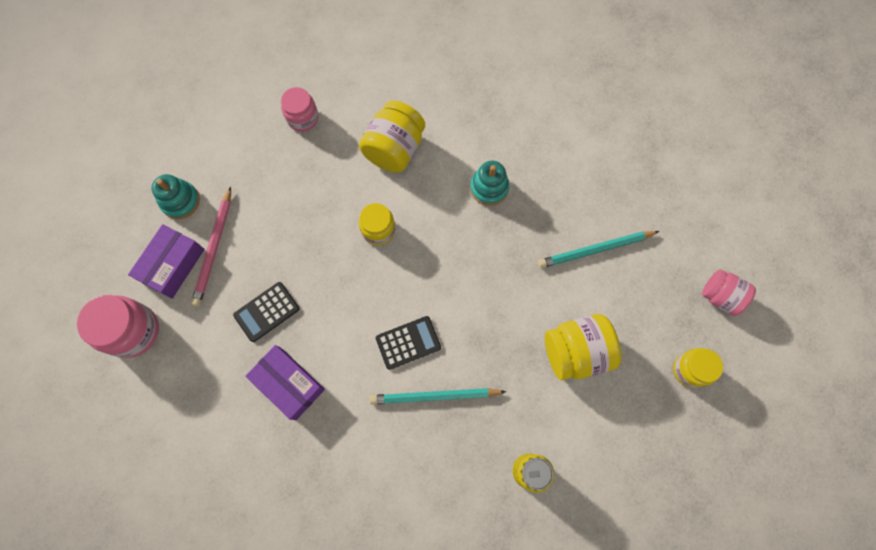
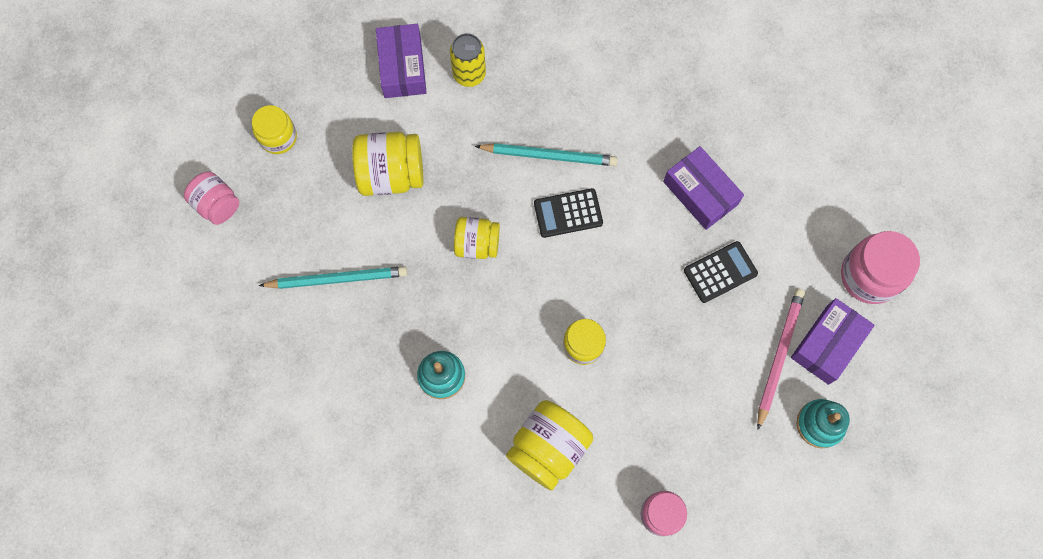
camera: 170 degrees left, 0 degrees up
none -> purple box [376,24,427,98]
none -> yellow jar [454,217,500,259]

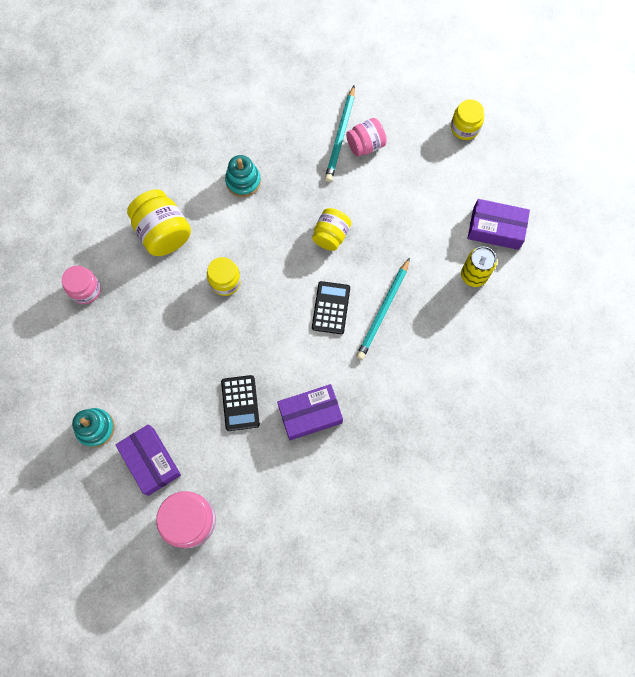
camera: 110 degrees right, 0 degrees up
pink jar [184,171,239,225] -> pink jar moved to [346,118,387,157]
yellow jar [352,132,423,196] -> none
pink pencil [757,289,805,430] -> none

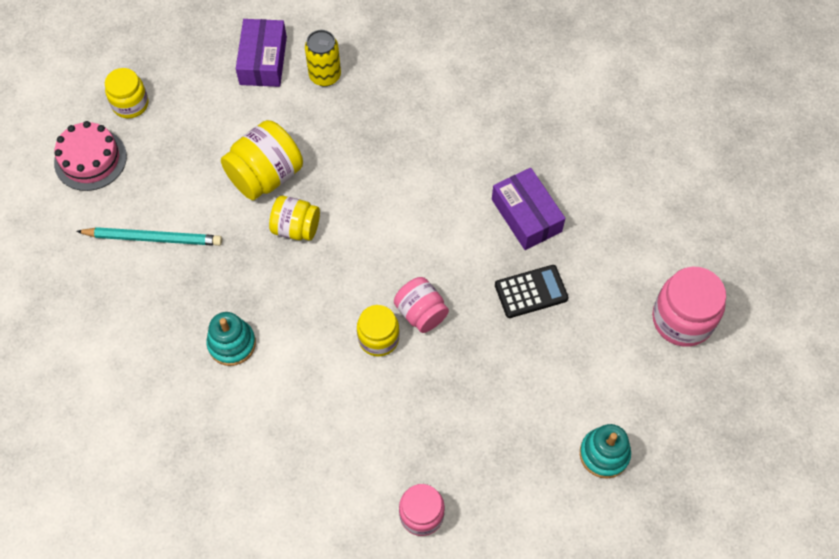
camera: 100 degrees left, 10 degrees down
purple box [115,424,181,496] -> none
yellow jar [127,189,191,256] -> yellow jar moved to [221,120,303,200]
black calculator [312,281,350,334] -> none
pink jar [346,118,387,157] -> pink jar moved to [394,277,449,333]
turquoise pencil [356,258,410,360] -> none
none -> pink cake [54,121,127,191]

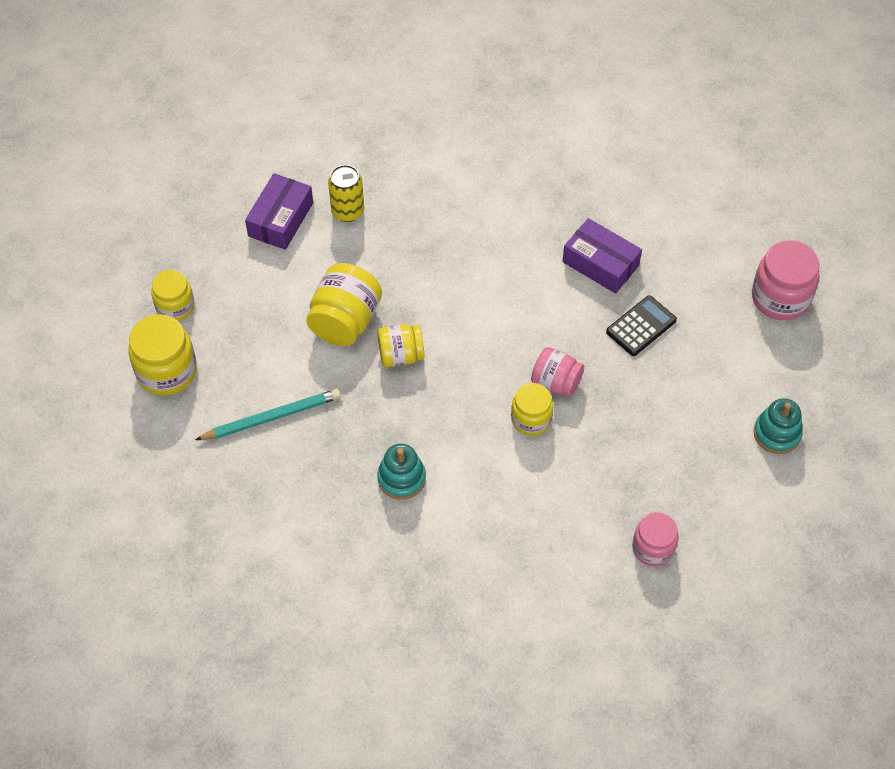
camera: 25 degrees left, 5 degrees down
pink cake [54,121,127,191] -> yellow jar [128,314,197,396]
purple box [236,19,287,87] -> purple box turned 45 degrees clockwise [245,173,313,250]

